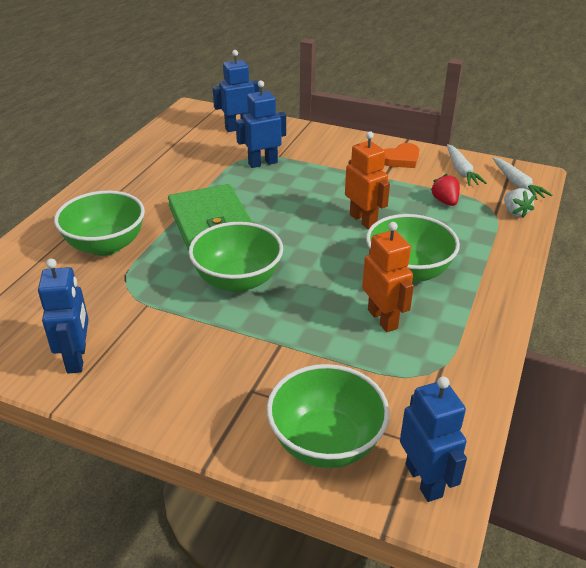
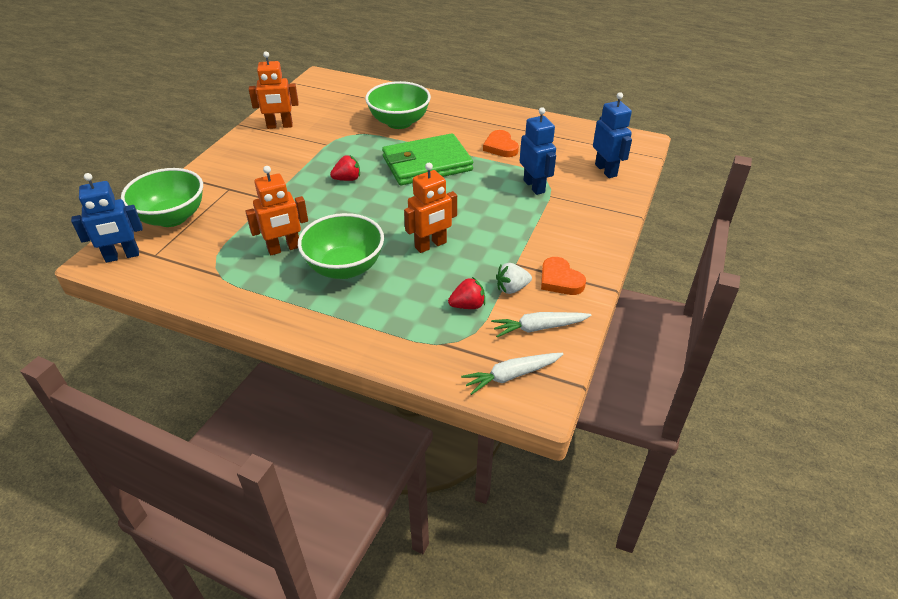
camera: 90 degrees right, 5 degrees up
blue robot [38,259,89,374] -> orange robot [249,51,299,129]
green bowl [189,222,283,292] -> red strawberry [330,155,360,181]
white strawberry [504,188,535,218] -> white strawberry moved to [496,263,532,294]
none -> orange heart [483,130,519,157]

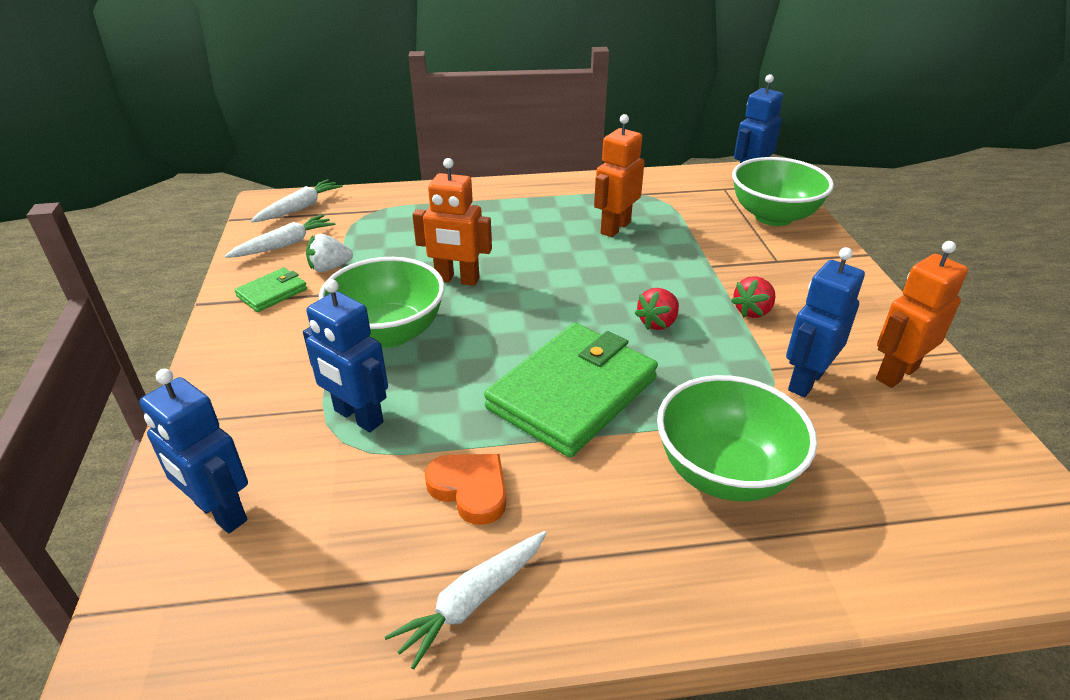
camera: 150 degrees right, 5 degrees down
green bowl [298,213,384,279] -> green bowl moved to [319,257,445,348]
orange robot [404,163,457,253] -> orange robot turned 105 degrees counterclockwise [412,158,492,286]
red strawberry [448,277,485,309] -> red strawberry moved to [731,276,776,318]
white strawberry [496,263,532,294] -> white strawberry turned 150 degrees counterclockwise [306,234,353,272]
orange heart [541,257,586,295] -> green wallet [235,268,307,312]
none -> white carrot [385,531,546,670]
none -> blue robot [786,247,865,397]

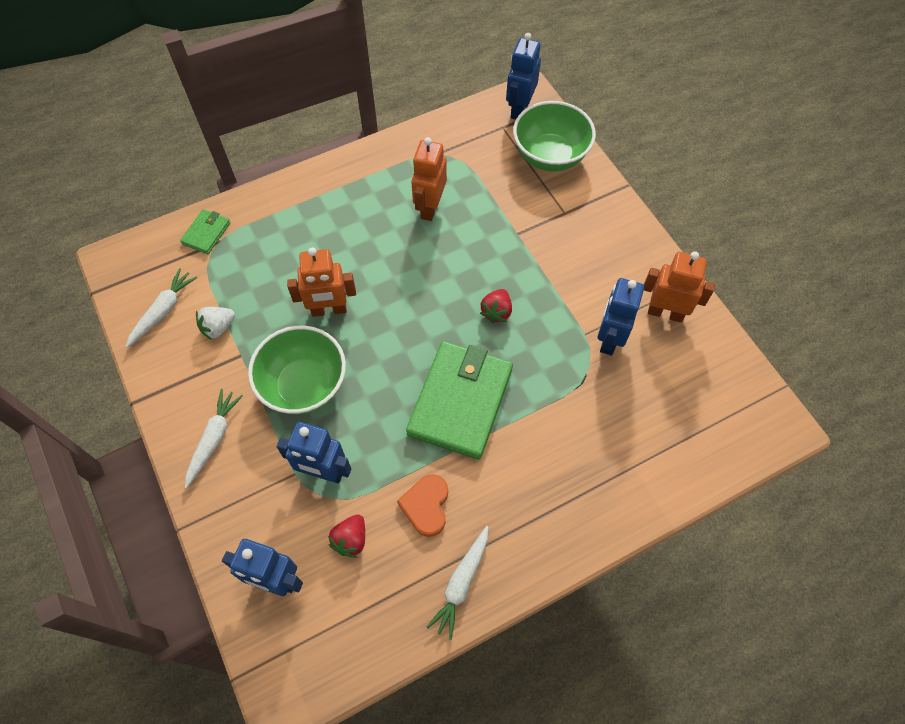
camera: 20 degrees left, 25 degrees up
green wallet [235,268,307,312] -> green wallet moved to [180,209,230,254]
white carrot [251,179,343,222] -> white carrot moved to [185,389,243,489]
orange heart [425,454,506,525] -> orange heart turned 105 degrees counterclockwise [397,474,448,537]
green bowl [657,375,817,501] -> none
red strawberry [731,276,776,318] -> red strawberry moved to [328,514,365,558]
orange robot [876,241,968,388] -> orange robot turned 75 degrees clockwise [644,251,715,323]

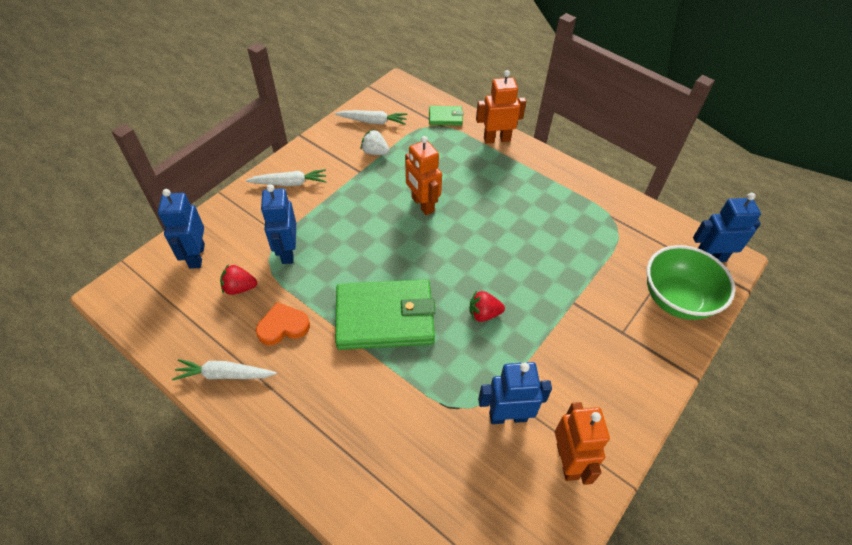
camera: 65 degrees right, 10 degrees down
green bowl [248,326,346,415] -> none
orange robot [411,137,447,221] -> orange robot moved to [476,70,526,144]

